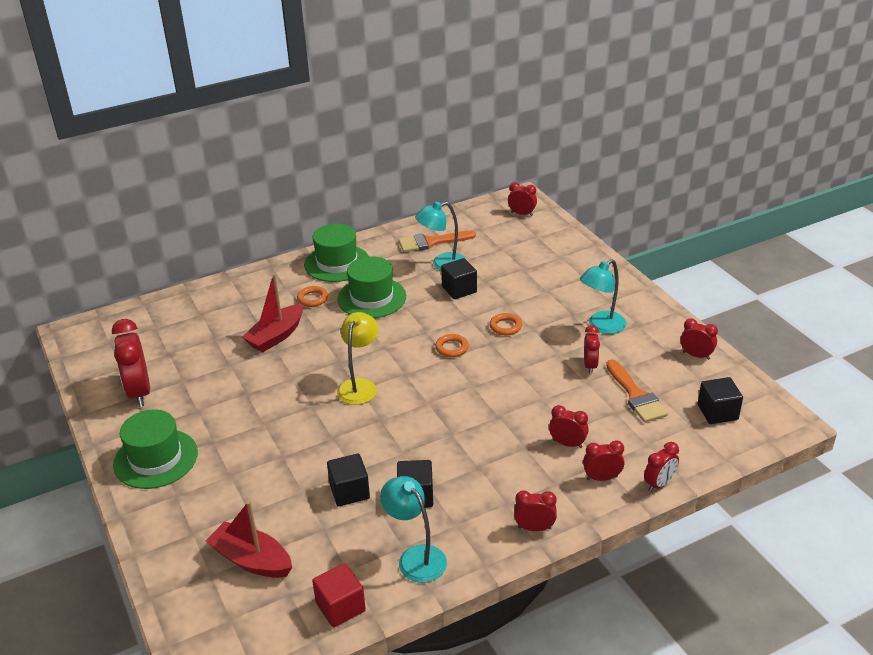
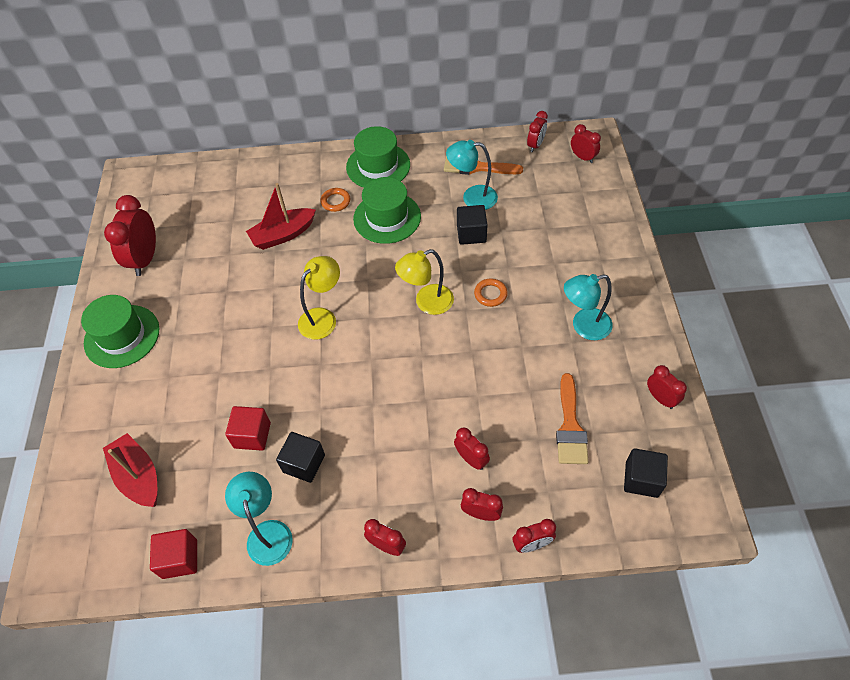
camera: 25 degrees right, 20 degrees up
black cube [327,453,370,507] -> red cube [225,406,271,451]
orange ring [435,334,469,357] -> yellow lamp [395,249,454,315]
red clock [584,325,600,374] -> red clock moved to [527,111,548,152]

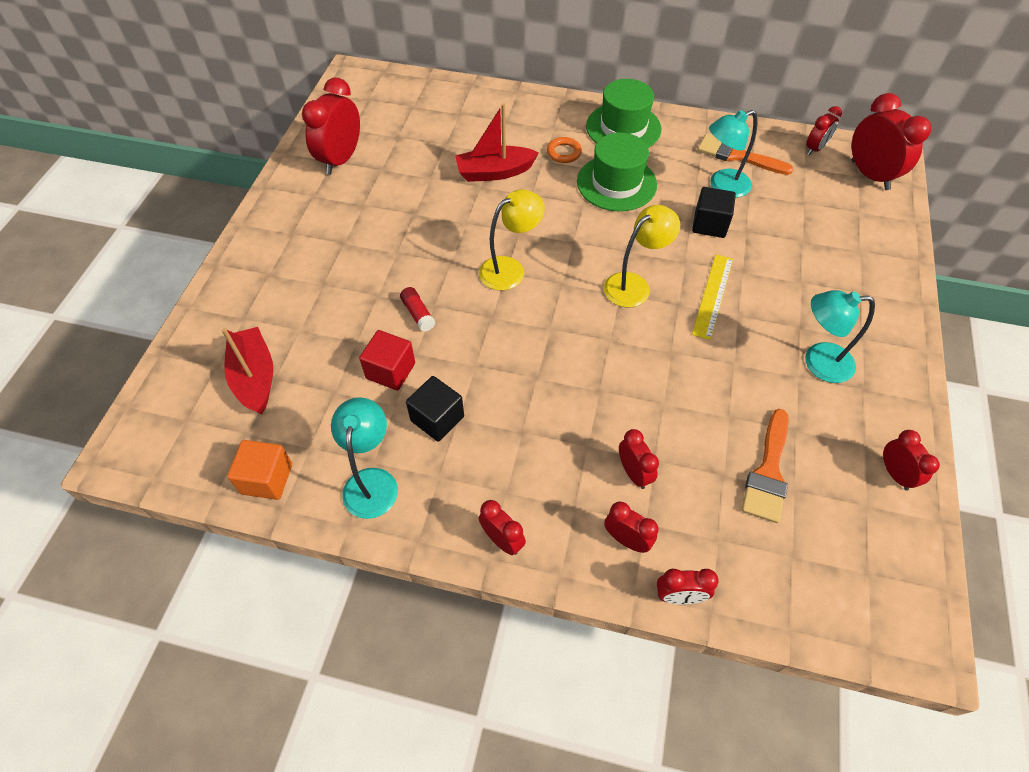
camera: 15 degrees right, 0 degrees up
green hat [81,295,159,368] -> none
red cube [150,529,197,579] -> orange cube [227,440,292,500]
yellow lamp [395,249,454,315] -> yellow lamp turned 150 degrees clockwise [604,205,680,307]
turquoise lamp [446,140,498,210] -> turquoise lamp turned 45 degrees counterclockwise [709,110,757,198]
orange ring [474,278,508,307] -> yellow ruler [692,254,733,340]
red clock [571,124,601,163] -> red clock [852,93,932,190], size x1.80
black cube [624,448,668,498] -> none
none -> red glue stick [400,287,435,332]

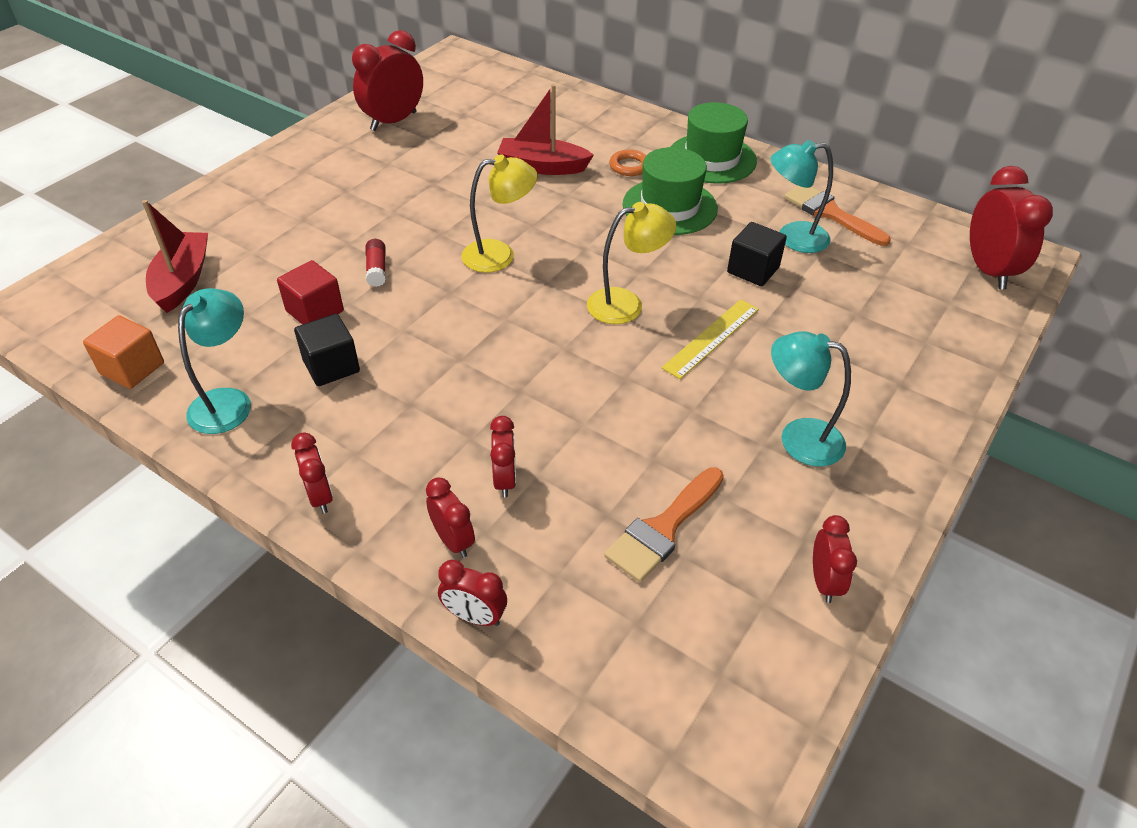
camera: 20 degrees right, 10 degrees down
red clock [806,106,842,155] -> none

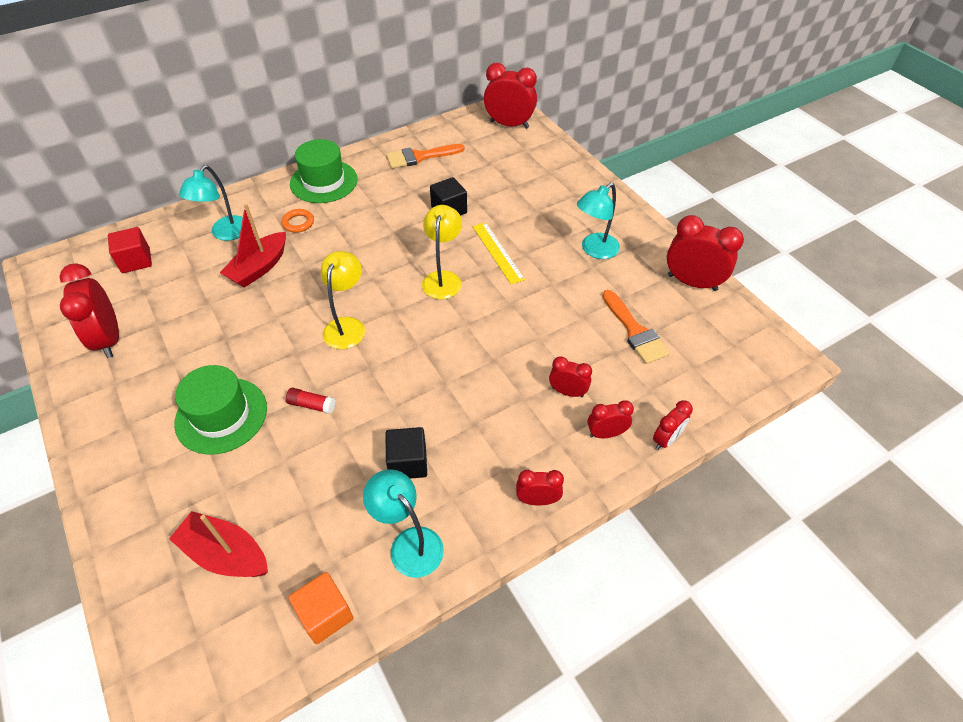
camera: 65 degrees left, 5 degrees up
red cube [277,260,344,325] -> red cube moved to [108,227,152,273]
green hat [622,147,718,235] -> green hat moved to [174,365,267,455]
turquoise lamp [771,140,833,253] -> turquoise lamp moved to [179,165,243,241]
red clock [813,515,857,603] -> red clock [667,215,744,291], size x1.80

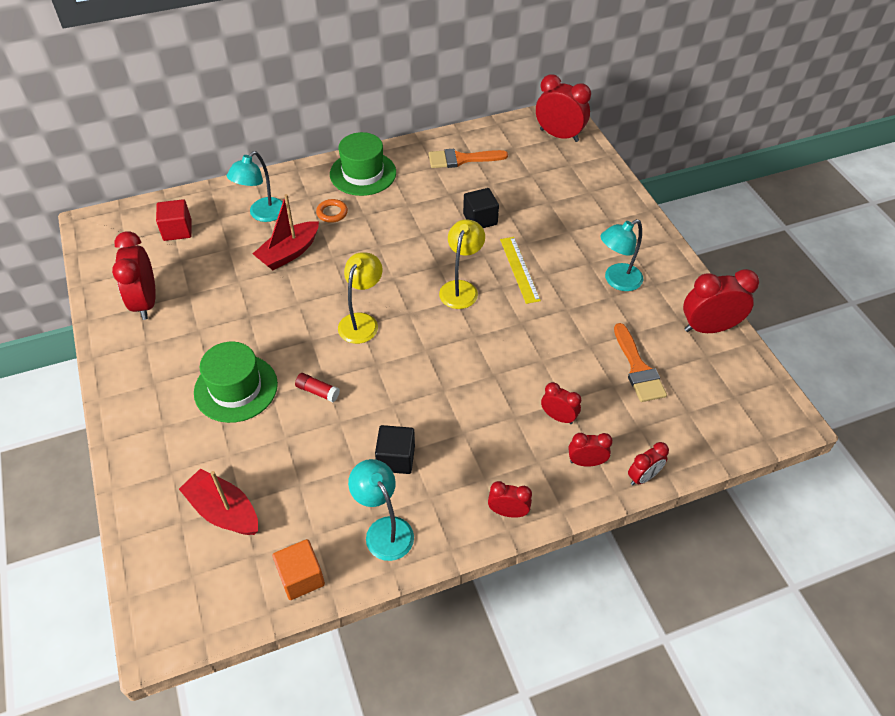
camera: 10 degrees right, 0 degrees up
red clock [667,215,744,291] -> red clock turned 45 degrees counterclockwise [683,269,759,333]

